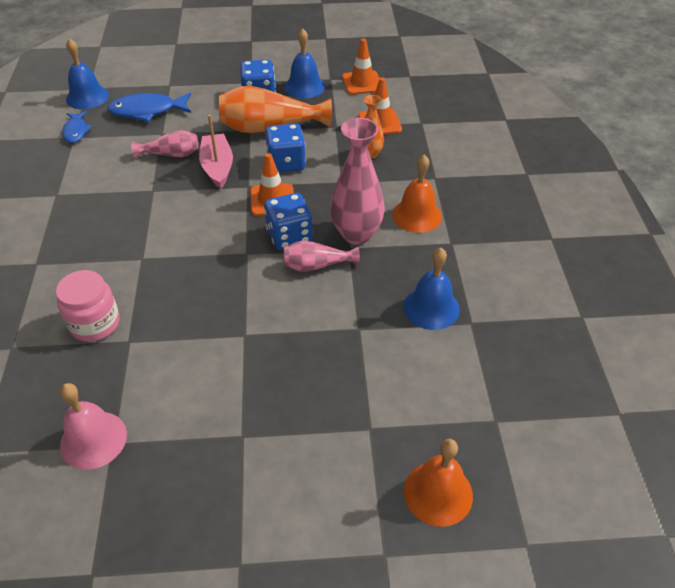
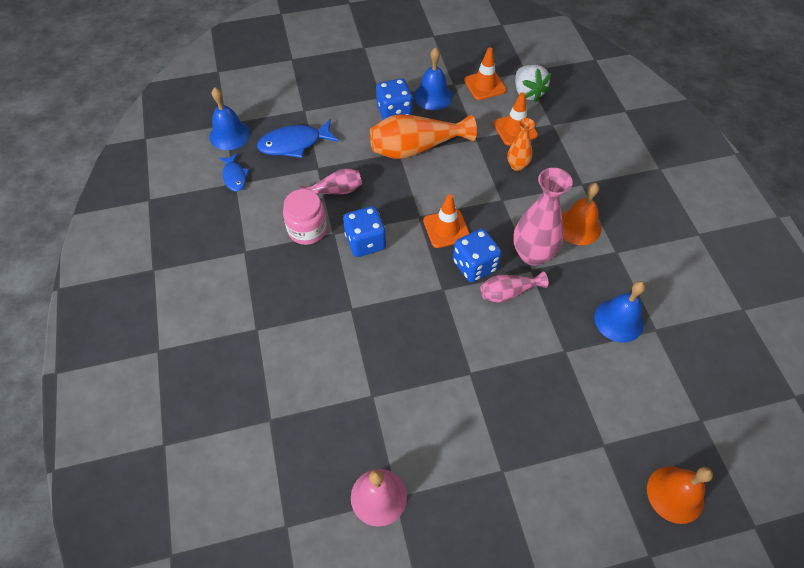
camera: 10 degrees left, 10 degrees up
pink jar [56,270,120,342] -> pink jar moved to [283,189,327,245]
pink boat [199,114,233,189] -> none
blue dice [265,123,306,173] -> blue dice moved to [343,206,386,257]
none -> white strawberry [515,65,552,103]

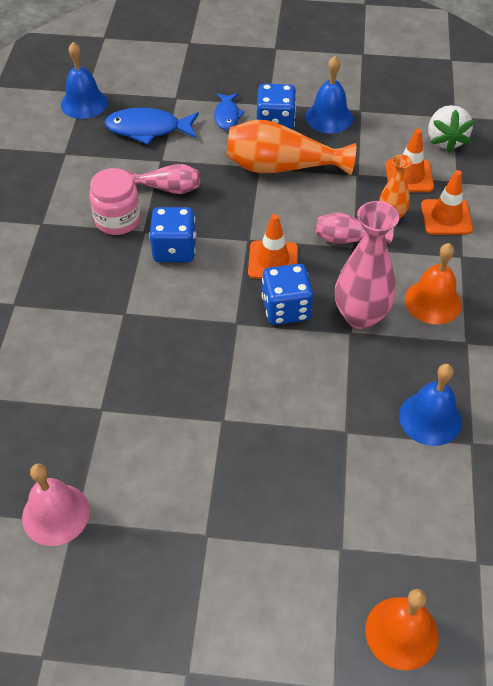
camera: 20 degrees right, 5 degrees down
blue fish [219,153,249,191] -> blue fish moved to [214,93,245,130]
orange traffic cone [464,48,506,100] -> orange traffic cone moved to [421,170,473,235]
pink vase [480,271,549,303] -> pink vase moved to [316,212,394,244]

